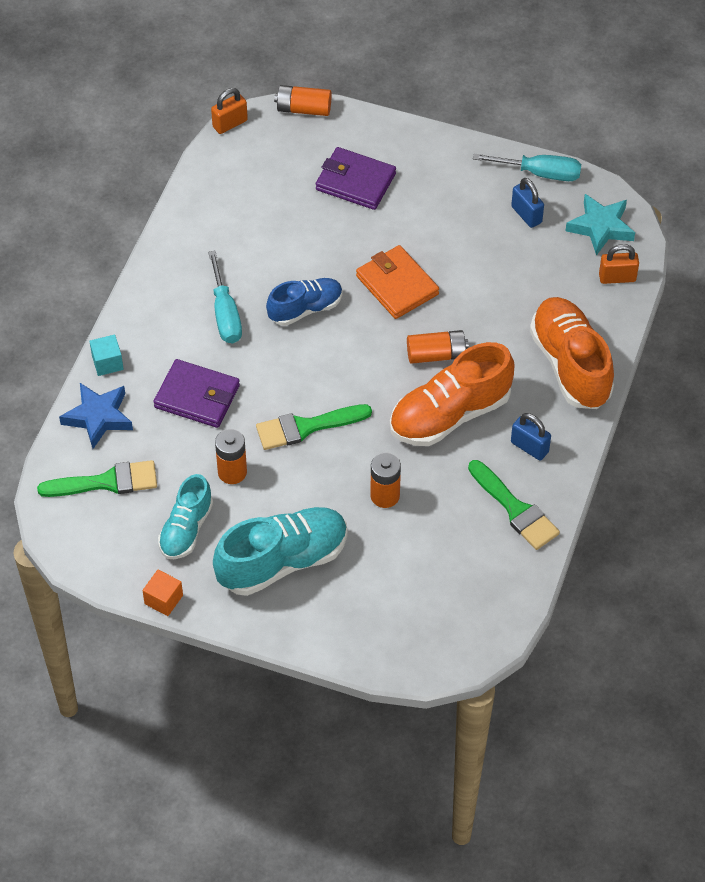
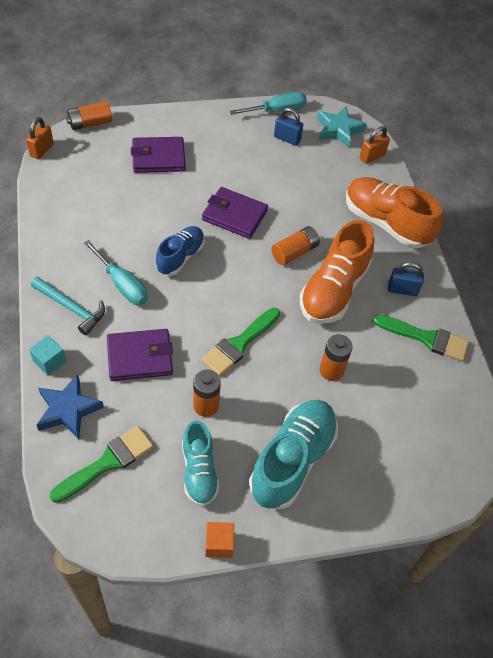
camera: 35 degrees left, 0 degrees up
orange wallet [356,245,439,319] -> purple wallet [202,187,268,239]
none -> turquoise hammer [31,277,105,335]

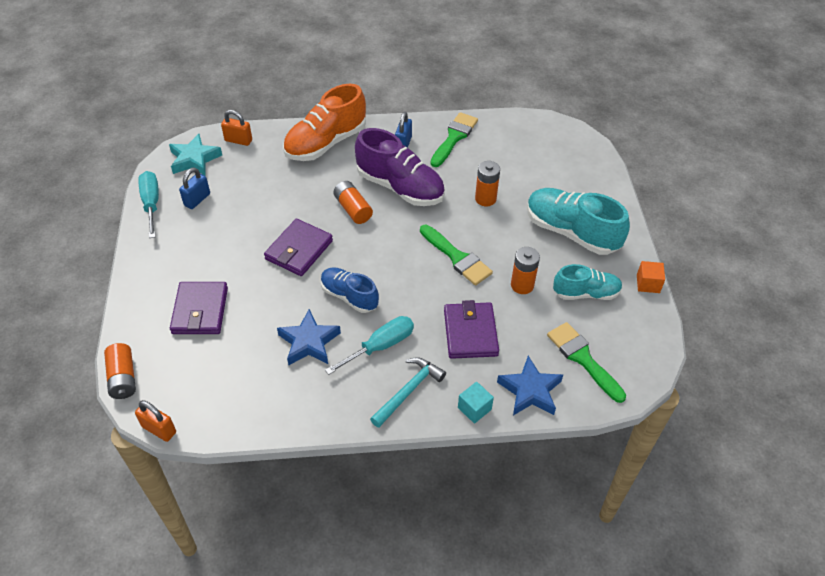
camera: 80 degrees left, 5 degrees down
orange shoe [300,220,374,324] -> purple shoe [355,128,445,206]
orange padlock [360,126,390,164] -> orange padlock turned 45 degrees counterclockwise [221,110,252,146]
none -> blue star [277,309,341,365]

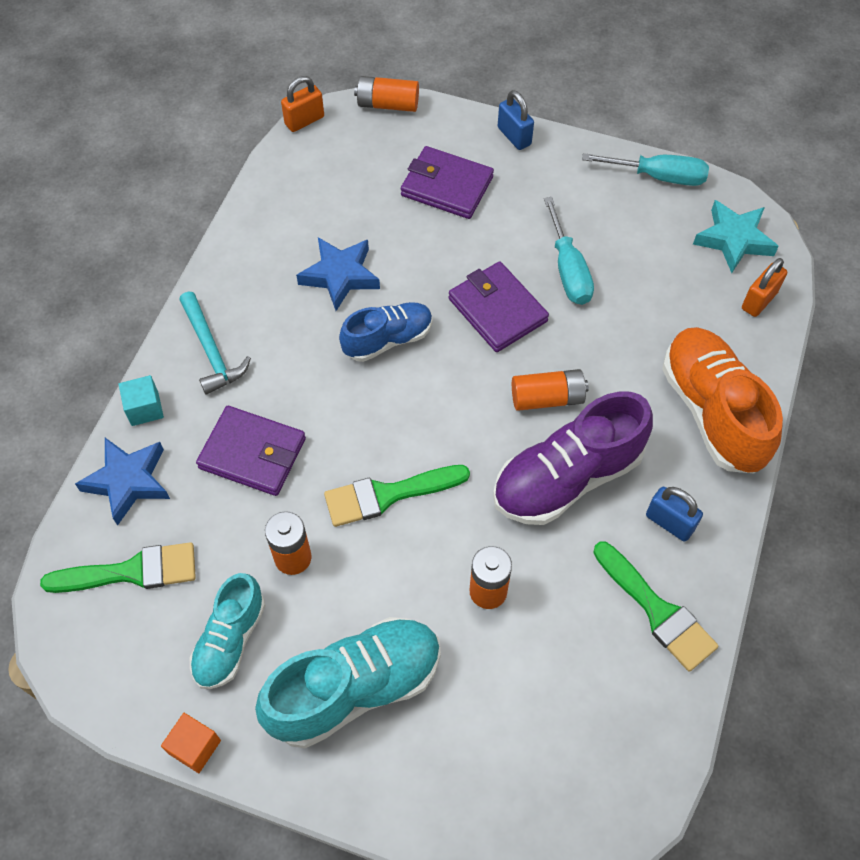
camera: 115 degrees right, 10 degrees up
blue padlock [179,167,210,209] -> blue padlock moved to [498,90,534,150]
turquoise screwdriver [325,316,414,375] -> turquoise screwdriver moved to [544,197,594,305]

